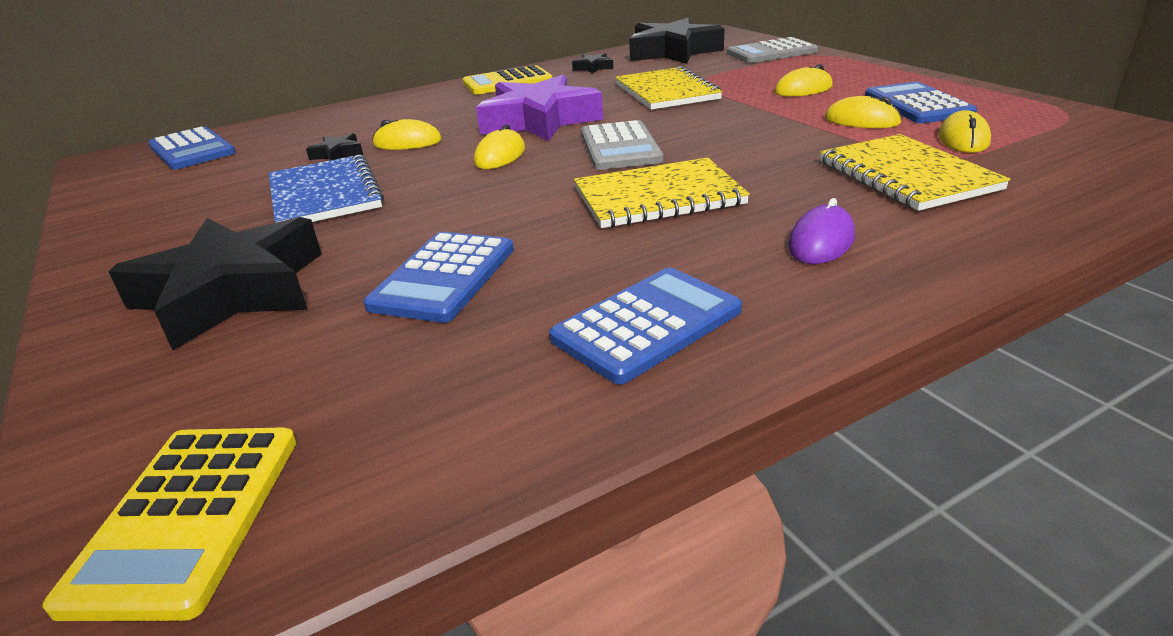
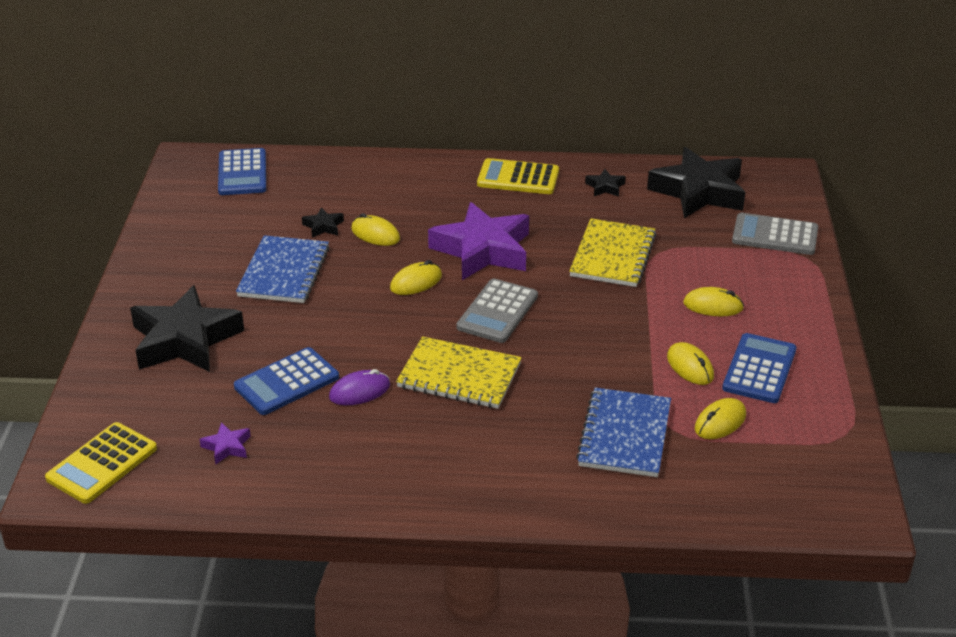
camera: 30 degrees right, 5 degrees up
blue calculator [549,268,742,384] -> none
purple mouse [788,198,855,264] -> purple mouse moved to [329,369,390,405]
yellow notebook [820,134,1011,211] -> blue notebook [576,388,671,477]
none -> purple star [199,422,251,465]

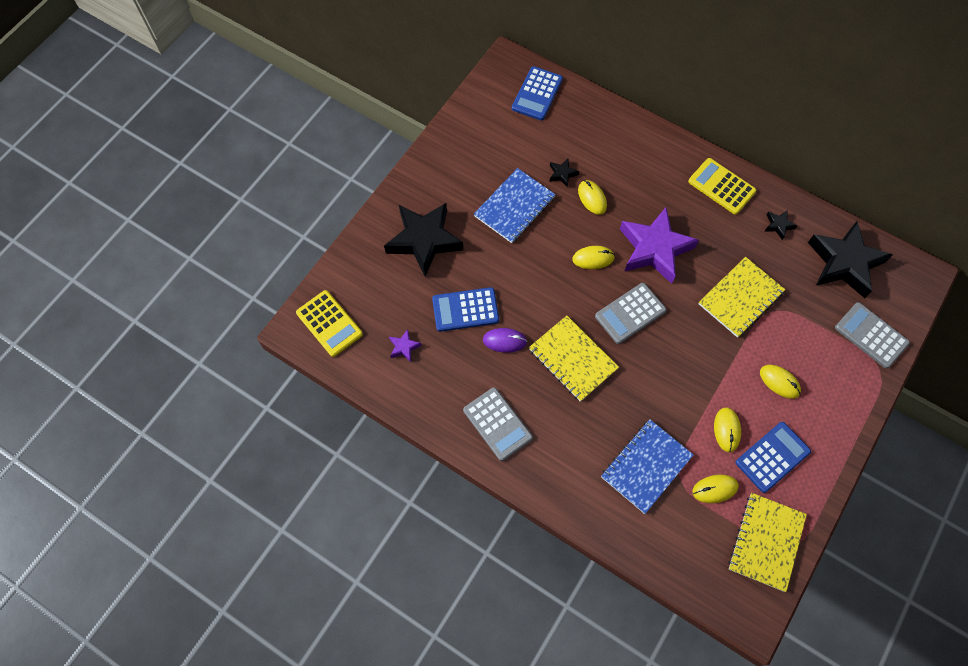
camera: 30 degrees right, 30 degrees up
yellow calculator [45,422,157,504] -> yellow calculator turned 105 degrees counterclockwise [296,290,363,357]
none -> grey calculator [463,387,533,461]
none -> yellow notebook [728,493,807,592]

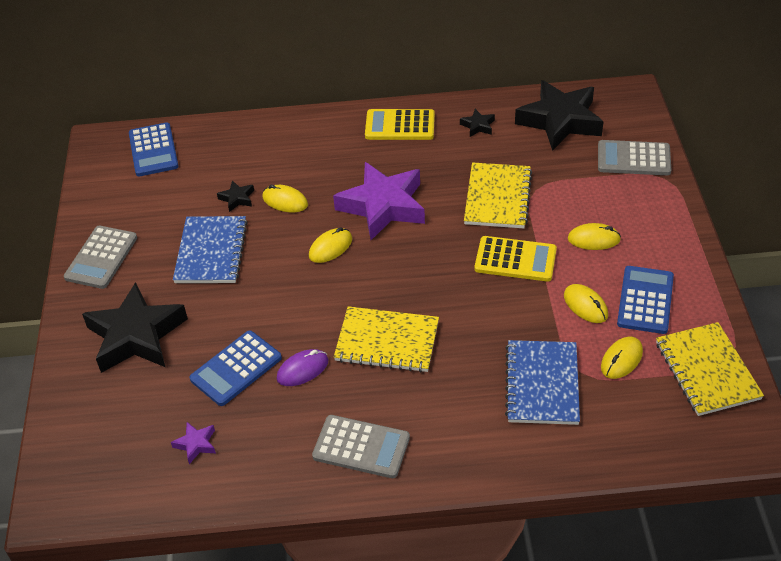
camera: 35 degrees left, 20 degrees down
yellow calculator [296,290,363,357] -> yellow calculator moved to [475,236,557,282]
grey calculator [595,283,666,344] -> grey calculator moved to [64,226,137,289]

